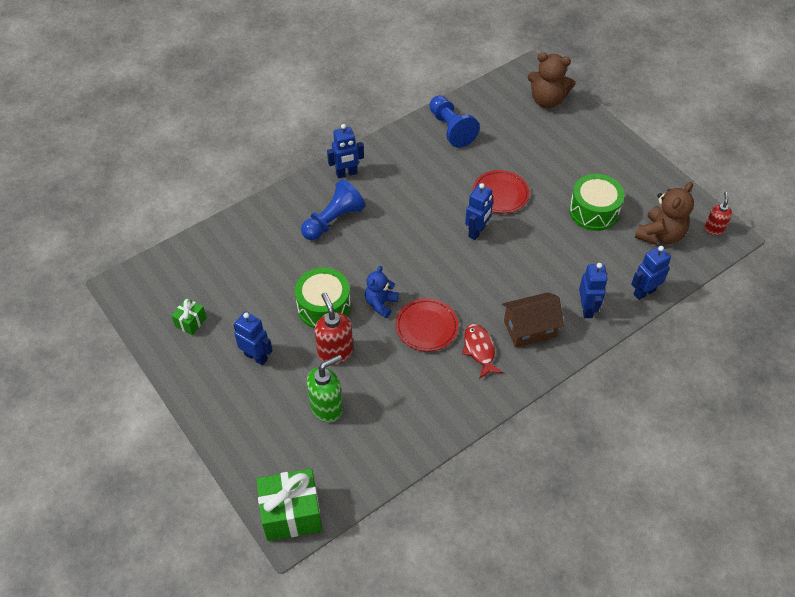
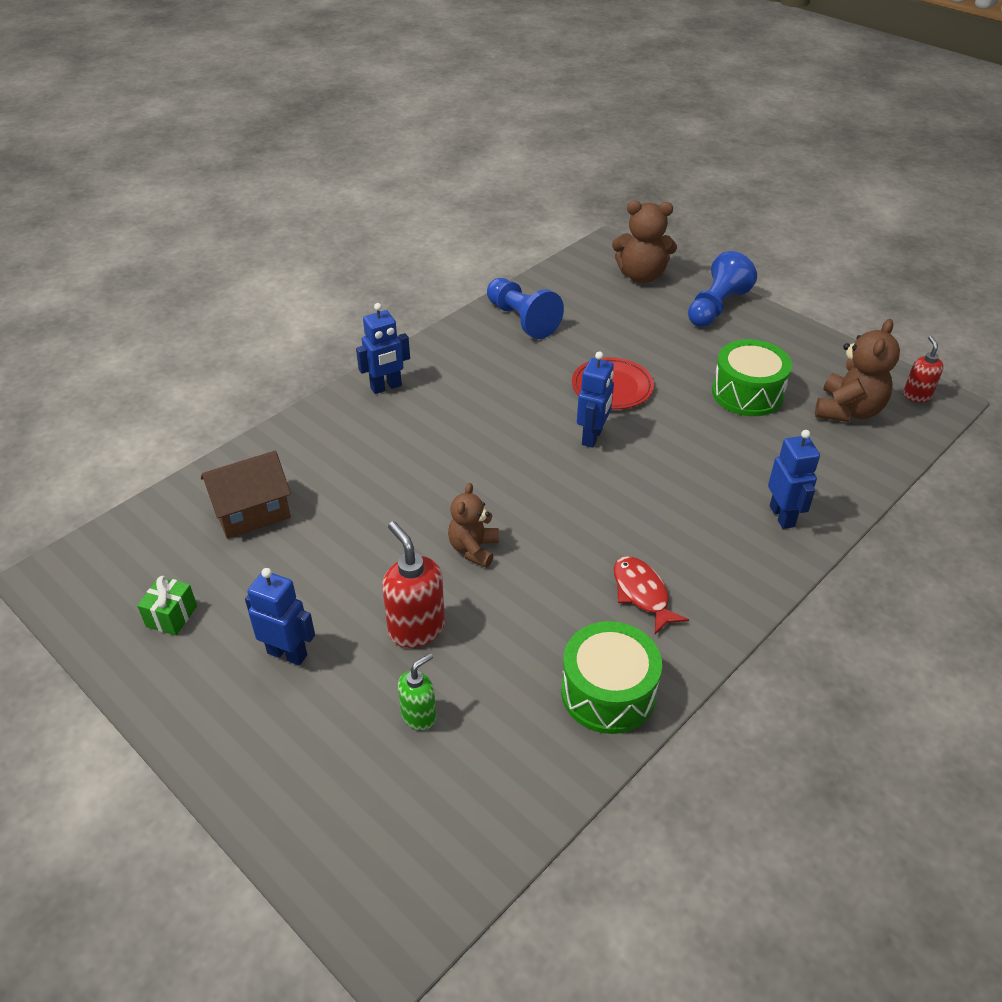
camera: 10 degrees left, 10 degrees down
green gift [256,468,322,541] -> none
green drum [295,268,351,328] -> green drum moved to [561,621,662,734]
blue pawn [301,179,365,240] -> blue pawn moved to [688,251,757,327]
green soap dispenser [307,355,343,423] -> green soap dispenser [398,653,436,731], size x0.62
blue teddy bear [365,266,399,318] -> brown teddy bear [448,483,499,568]
red plate [396,298,459,351] -> none
brown house [502,292,564,347] -> brown house moved to [201,451,291,539]
blue robot [631,246,671,300] -> none

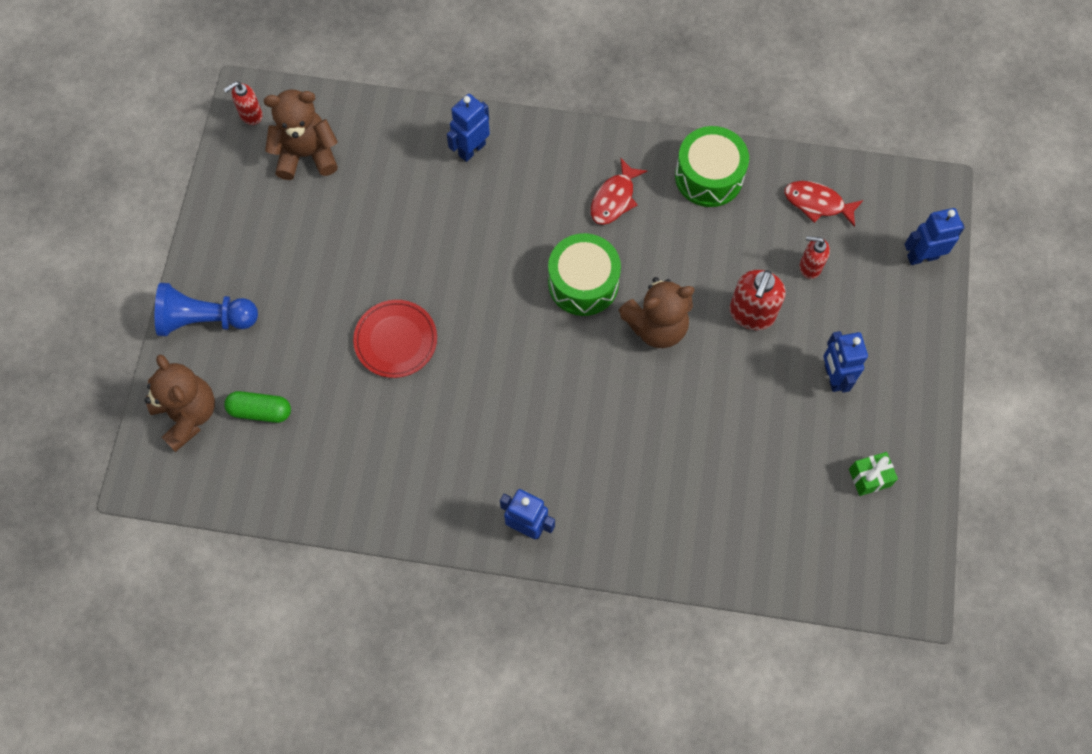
camera: 125 degrees left, 25 degrees up
brown house [201,451,291,539] -> none
green soap dispenser [398,653,436,731] -> red soap dispenser [800,236,830,279]
brown teddy bear [448,483,499,568] -> brown teddy bear [618,277,695,348], size x1.53
blue pawn [487,278,564,339] -> none
blue robot [577,351,614,448] -> blue robot moved to [904,208,965,265]
green drum [712,339,792,416] -> green drum moved to [548,233,621,316]
none -> green capsule [224,391,291,423]
none -> red fish [785,181,863,227]

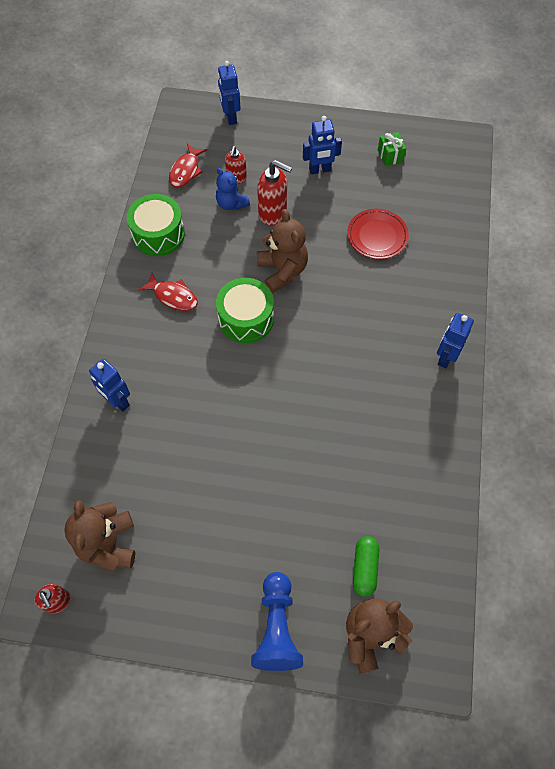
camera: 90 degrees left, 5 degrees down
red plate [353,300,437,378] -> red plate moved to [347,209,409,259]
none -> blue teddy bear [216,168,250,210]

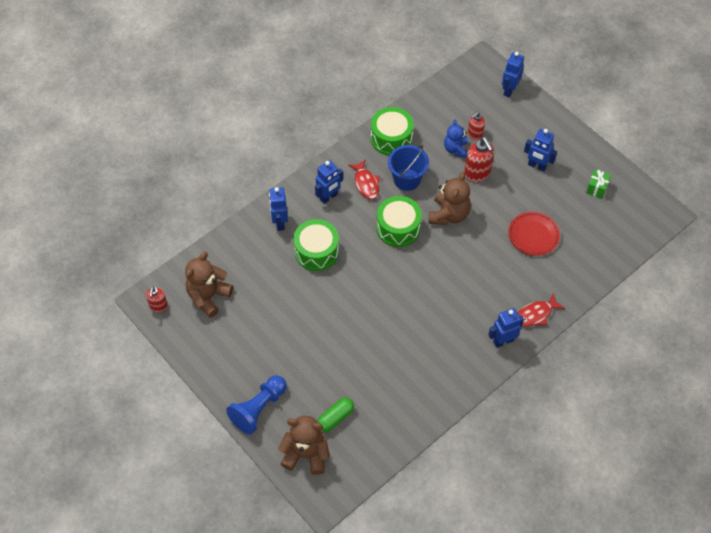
camera: 40 degrees right, 5 degrees down
red fish [169,143,207,187] -> red fish moved to [518,293,565,326]
none -> green drum [293,219,339,271]
none -> blue robot [315,160,343,204]
none -> blue bucket [388,145,429,191]

